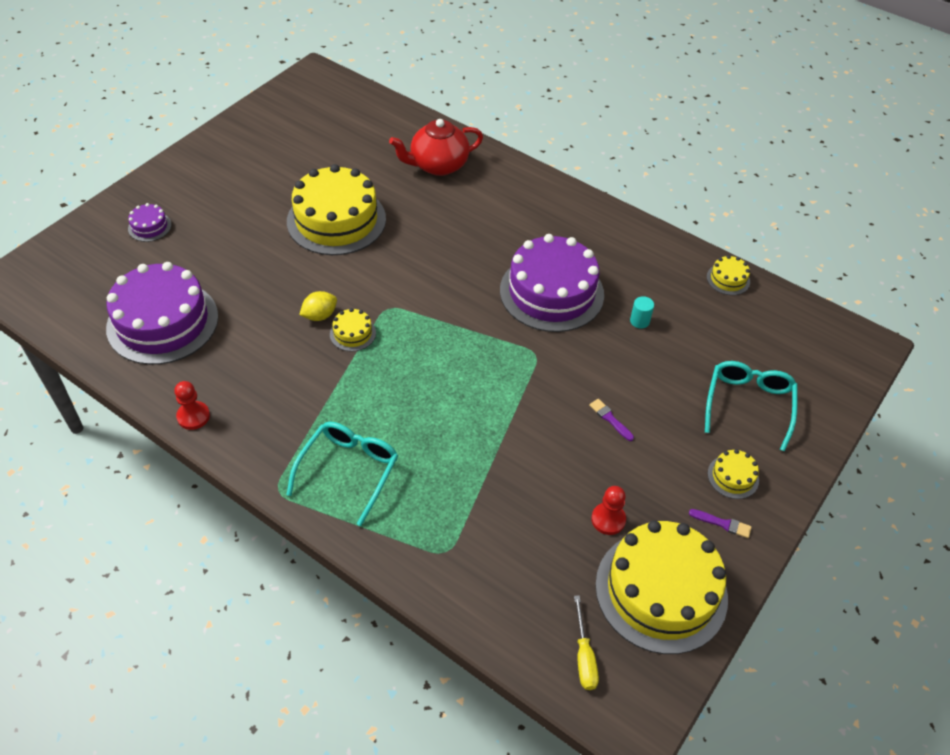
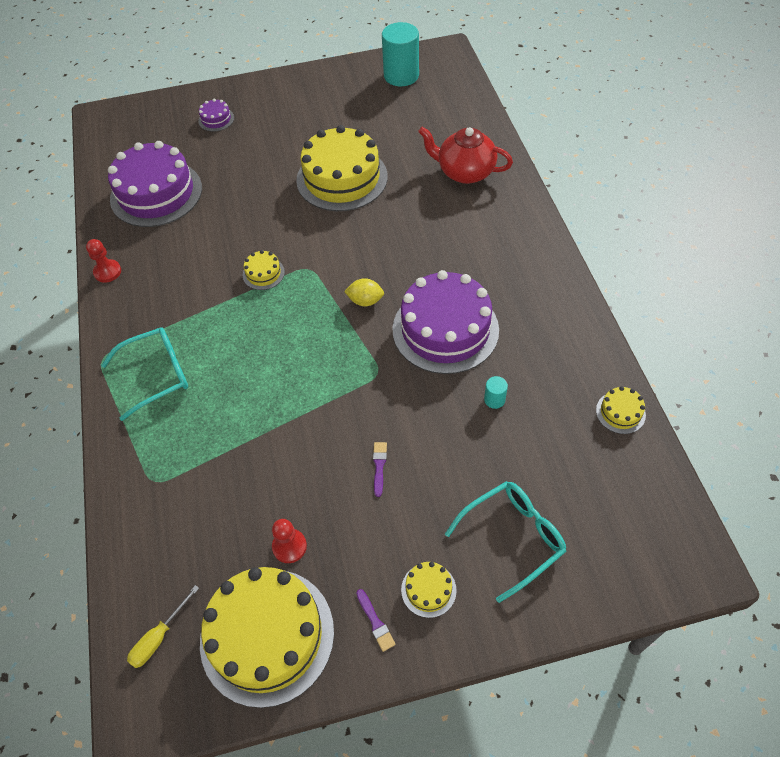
camera: 45 degrees right, 5 degrees up
yellow lemon [299,291,337,321] -> yellow lemon moved to [344,278,384,306]
none -> turquoise cylinder [382,22,419,86]

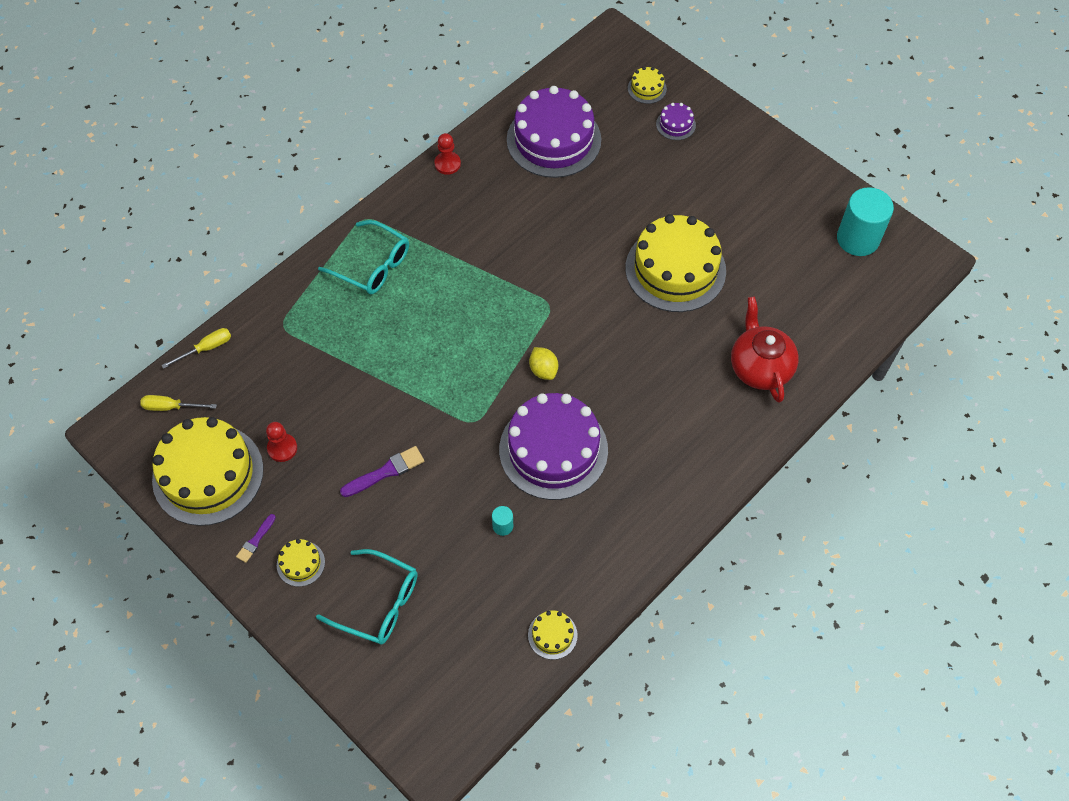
camera: 55 degrees right, 5 degrees up
yellow cake [243,250,285,290] -> yellow cake moved to [628,67,667,104]
purple brush [373,442,387,497] -> purple brush [340,446,424,497], size x1.62
none -> yellow screwdriver [162,328,231,369]

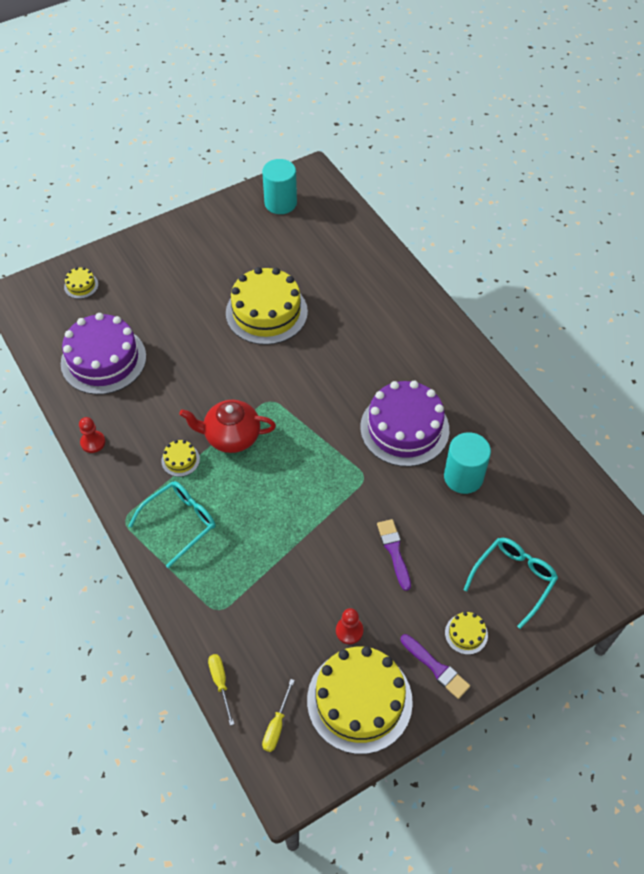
camera: 75 degrees left, 5 degrees down
purple brush [236,514,276,563] -> purple brush [401,634,470,699], size x1.62
turquoise cylinder [492,506,513,536] -> turquoise cylinder [444,432,491,494], size x2.32
yellow cake [528,610,578,660] -> yellow cake moved to [161,440,200,477]
yellow lemon [529,347,558,380] -> none
purple cake [656,103,696,140] -> none
red teapot [731,297,799,403] -> red teapot moved to [179,400,276,453]

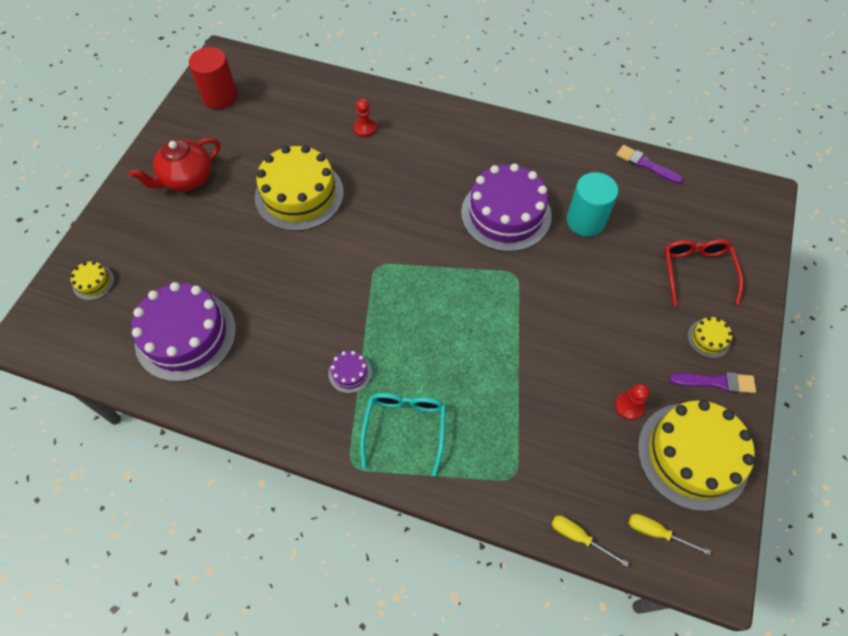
camera: 40 degrees left, 5 degrees up
red pawn [79,417,105,453] -> red pawn moved to [354,99,376,137]
yellow cake [161,440,200,477] -> purple cake [328,351,372,393]
red teapot [179,400,276,453] -> red teapot moved to [129,138,220,192]
turquoise cylinder [262,159,297,214] -> red cylinder [189,47,237,109]
yellow screwdriver [262,679,295,752] -> yellow screwdriver turned 135 degrees clockwise [629,514,711,555]
purple brush [377,519,411,591] -> purple brush moved to [616,145,683,184]
turquoise glasses [463,538,558,629] -> red glasses [664,239,743,307]

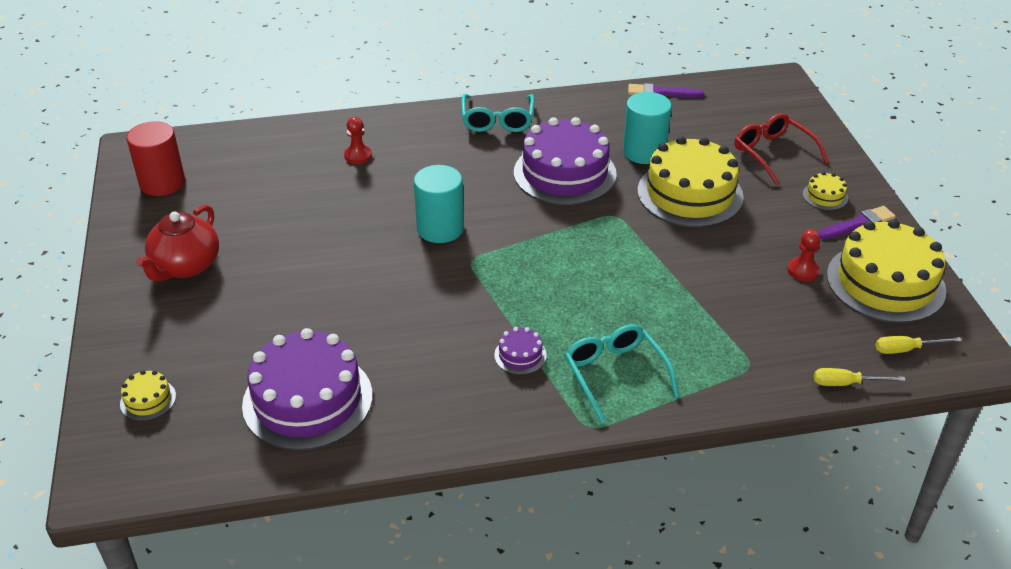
camera: 30 degrees left, 20 degrees down
yellow cake [255,145,344,231] -> yellow cake moved to [637,136,744,227]
none -> turquoise cylinder [414,165,464,243]
none -> turquoise glasses [461,94,535,132]

